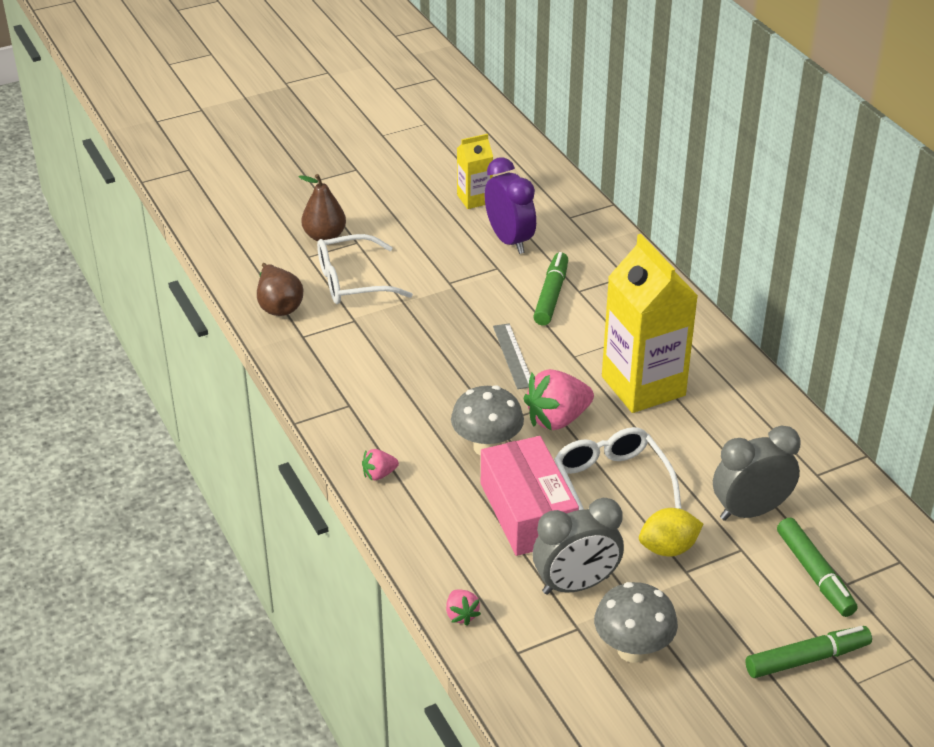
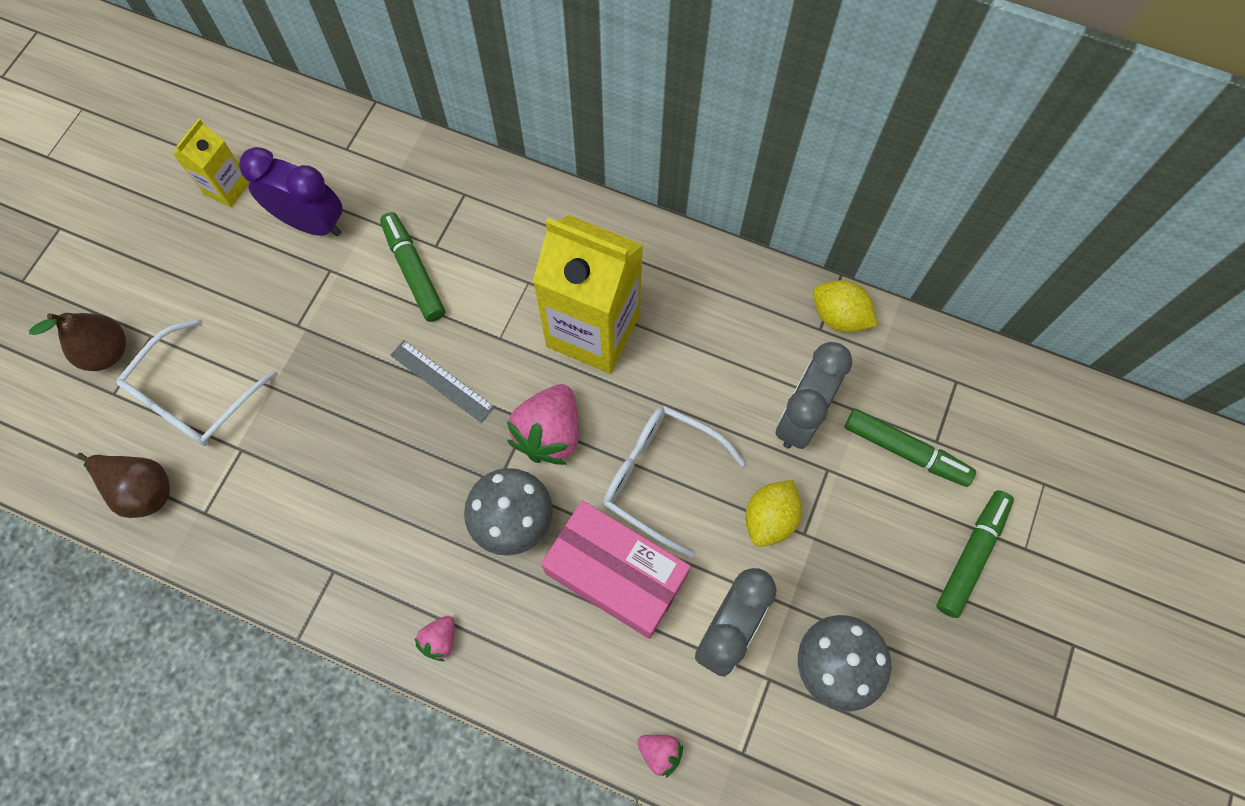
camera: 40 degrees left, 30 degrees up
none -> yellow lemon [813,280,877,333]

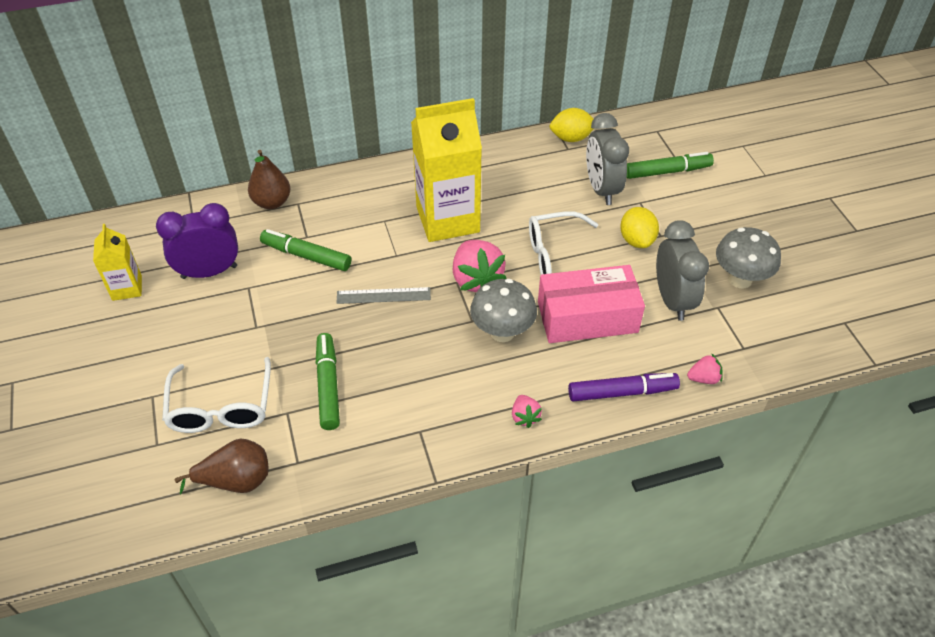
camera: 40 degrees left, 20 degrees down
brown pear [29,313,126,371] -> brown pear moved to [248,150,291,209]
green marker [936,490,1014,618] -> green marker moved to [316,333,340,430]
none -> purple marker [568,373,680,401]

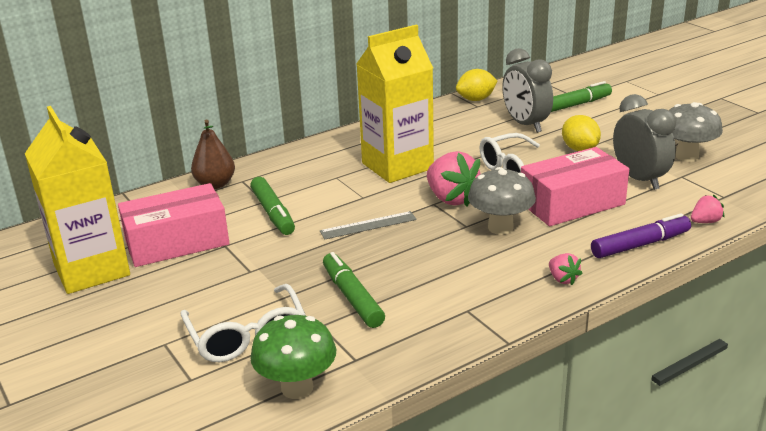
camera: 15 degrees left, 20 degrees down
yellow carton [93,224,142,301] -> yellow carton [25,106,130,294], size x1.97
purple clock [156,203,238,279] -> pink box [118,183,229,267]
brown pear [175,439,269,495] -> green mushroom [250,315,336,399]
green marker [260,229,351,271] -> green marker turned 120 degrees counterclockwise [250,177,295,235]

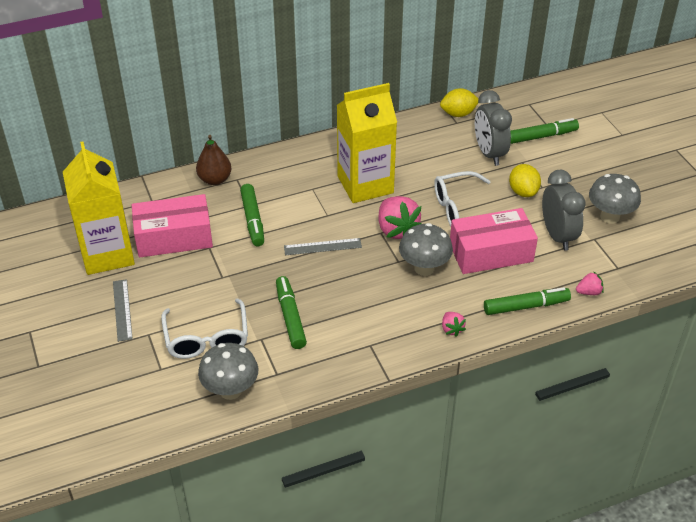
camera: 10 degrees right, 15 degrees up
green mushroom [250,315,336,399] -> grey mushroom [198,343,258,400]
purple marker [591,213,691,258] -> green marker [484,287,571,315]
none -> grey ruler [113,279,133,342]

